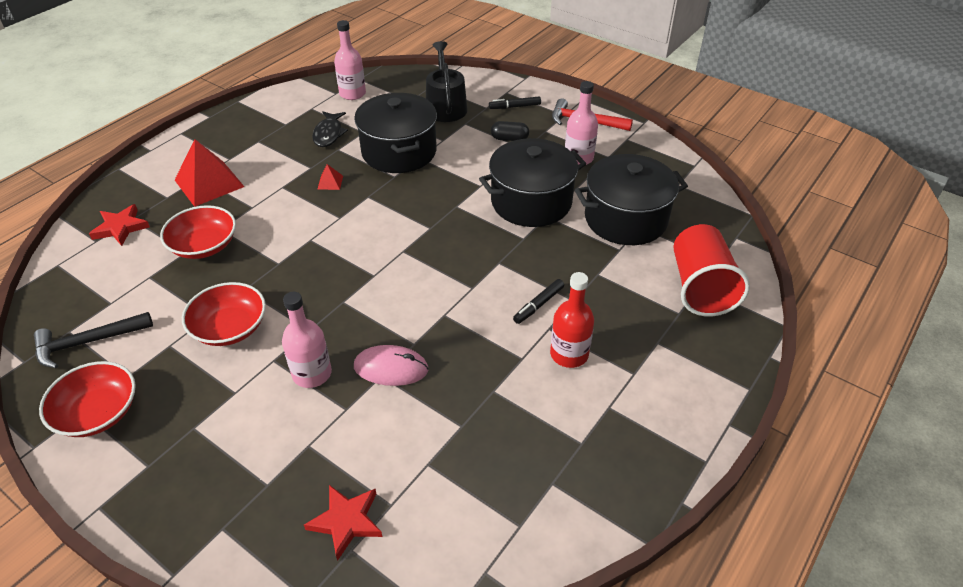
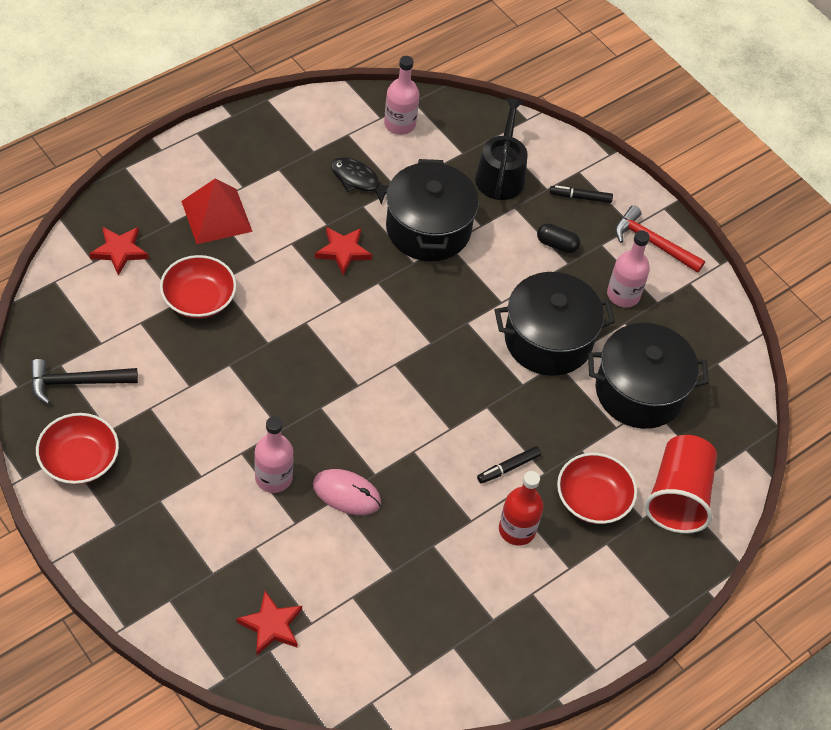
camera: 10 degrees right, 10 degrees up
red bowl [182,282,266,346] -> red bowl moved to [557,453,637,524]
black fish [312,112,348,147] -> black fish turned 105 degrees clockwise [331,157,388,204]
red pyramid [318,164,343,190] -> red star [315,227,372,275]

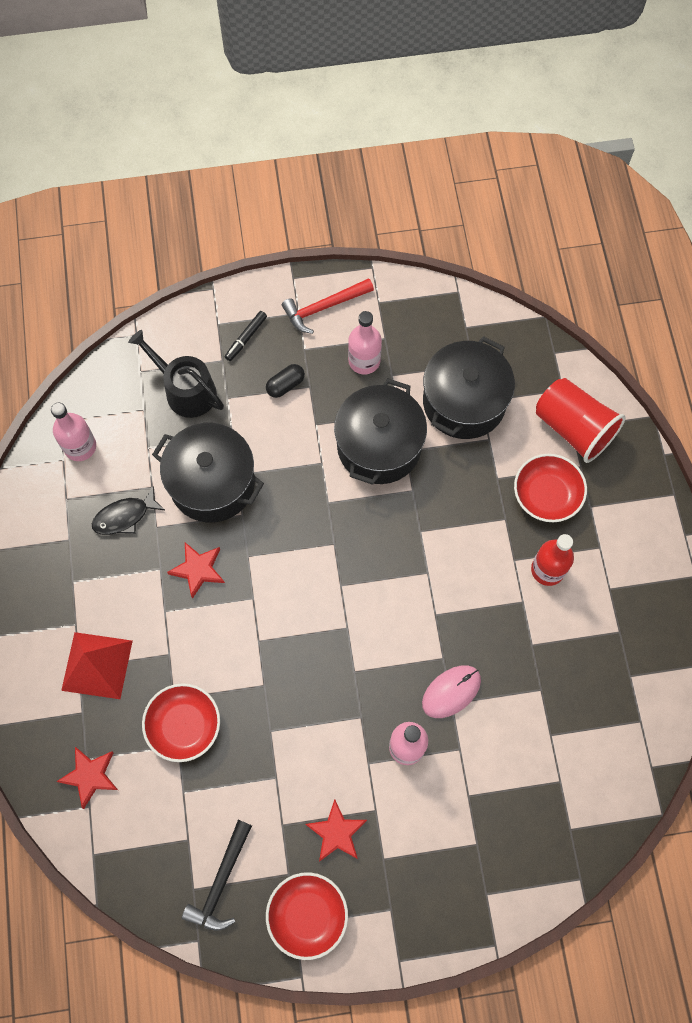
camera: 55 degrees left, 15 degrees up
red star [236,591,302,655] -> red star moved to [305,799,367,862]
black marker [477,446,541,484] -> none

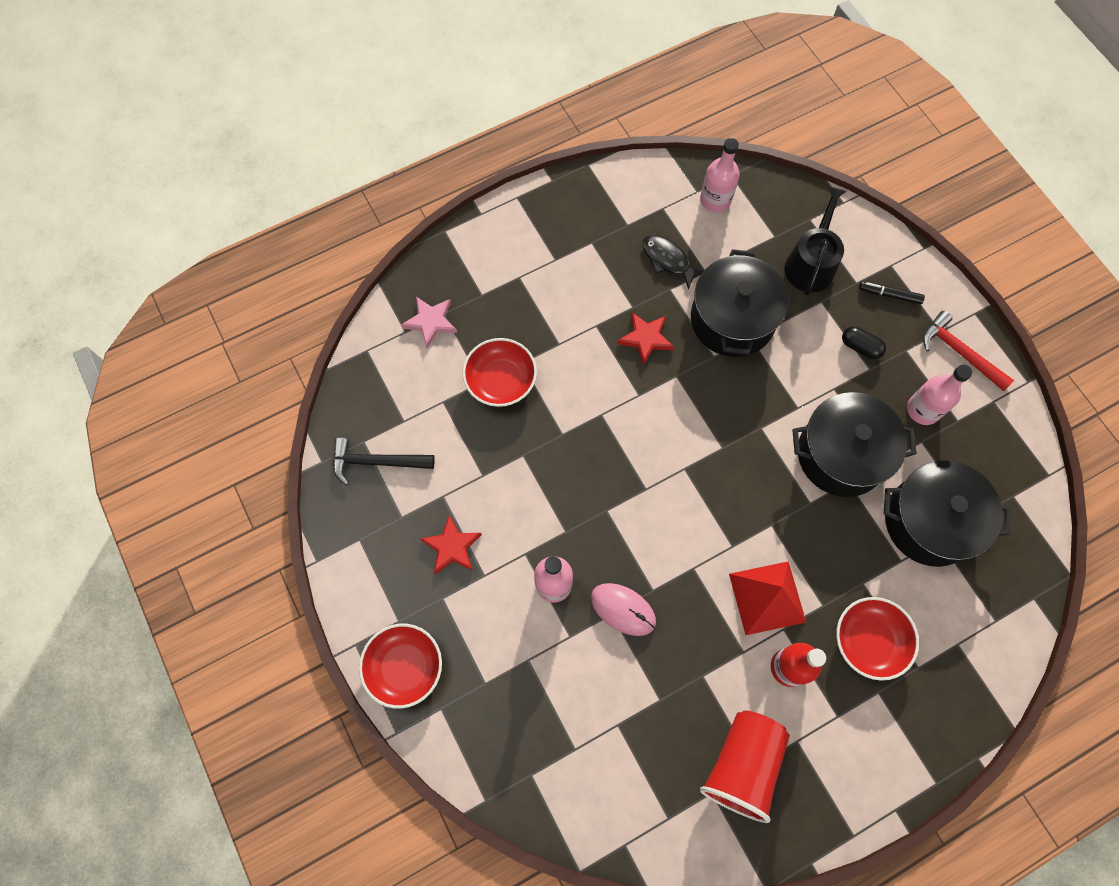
camera: 70 degrees right, 0 degrees up
red star [56,747,118,809] -> pink star [401,296,457,348]
red pyramid [61,632,133,699] -> red pyramid moved to [729,561,806,635]
red bowl [266,872,348,960] -> red bowl moved to [359,624,442,709]
red cup [536,378,626,463] -> red cup moved to [700,711,790,823]

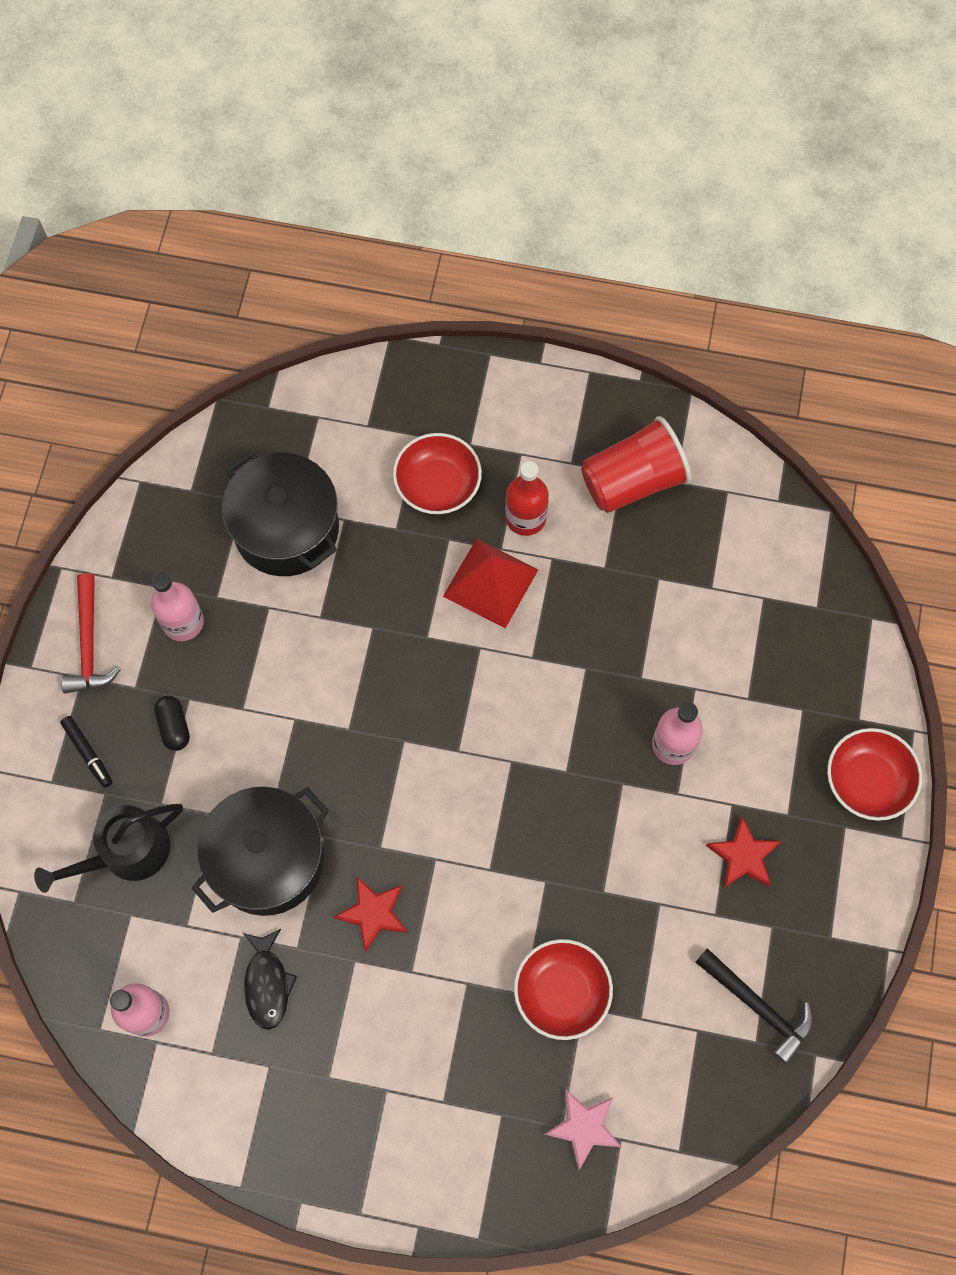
camera: 140 degrees left, 0 degrees up
pink mouse [591,583,656,636] -> none
black pot [792,392,917,497] -> none

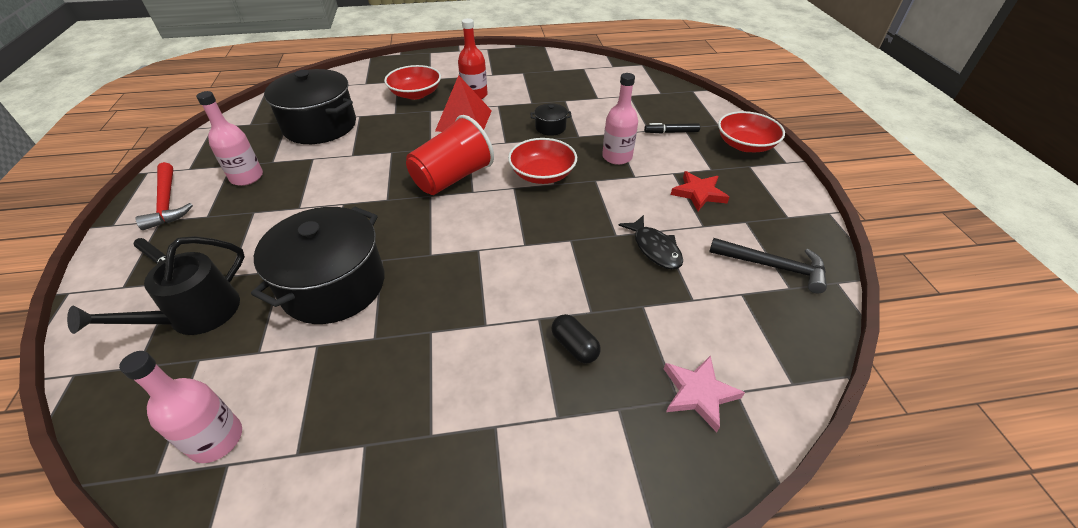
camera: 20 degrees left, 25 degrees down
black capsule [154,695,190,751] -> black capsule moved to [551,314,601,363]
black fish [243,929,297,1030] -> black fish moved to [619,215,683,270]
red star [334,877,408,953] -> none
red bowl [514,939,613,1040] -> red bowl moved to [508,138,577,184]
red cup [581,416,691,513] -> red cup moved to [406,115,494,195]
none -> black pot [531,103,572,136]
none -> black marker [644,123,700,133]

